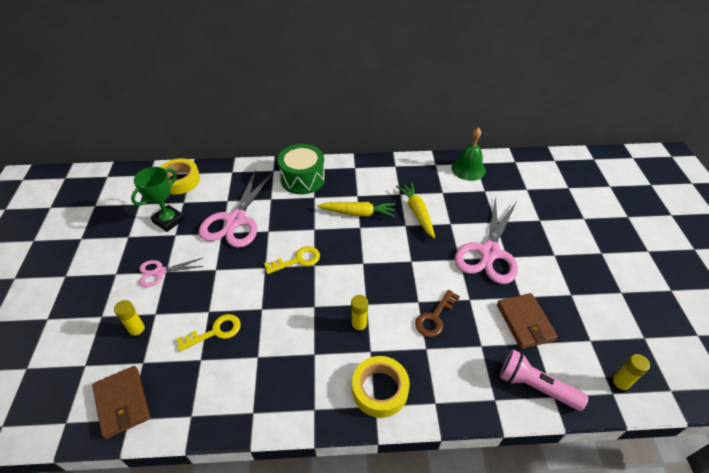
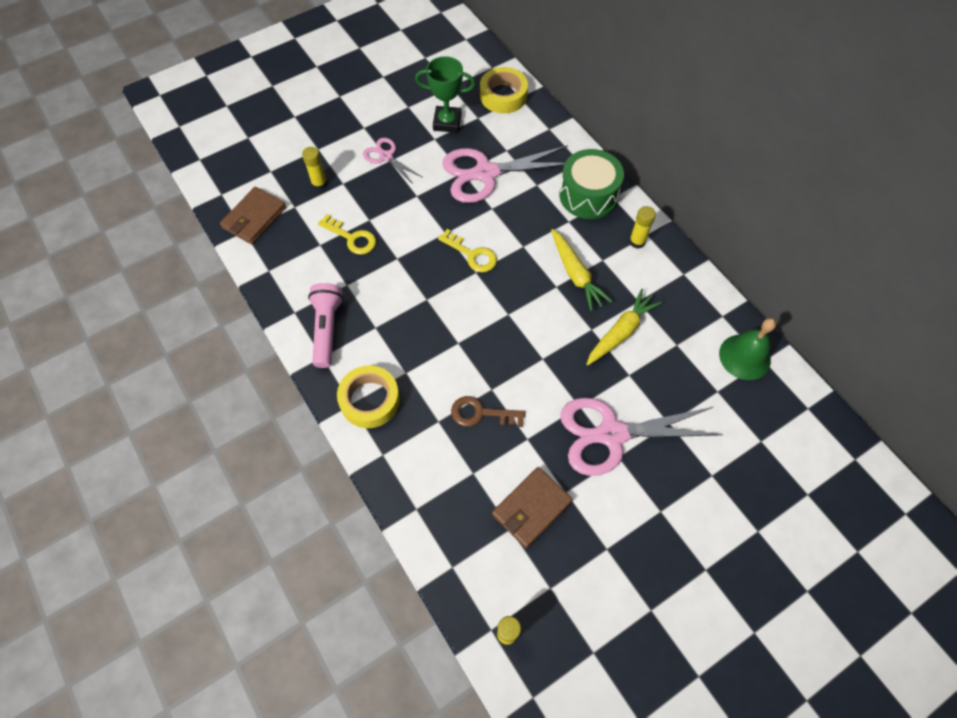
camera: 60 degrees right, 15 degrees up
yellow glue stick [351,295,368,333] -> yellow glue stick moved to [629,206,656,249]
pink flashlight [499,349,588,411] -> pink flashlight moved to [308,283,343,368]

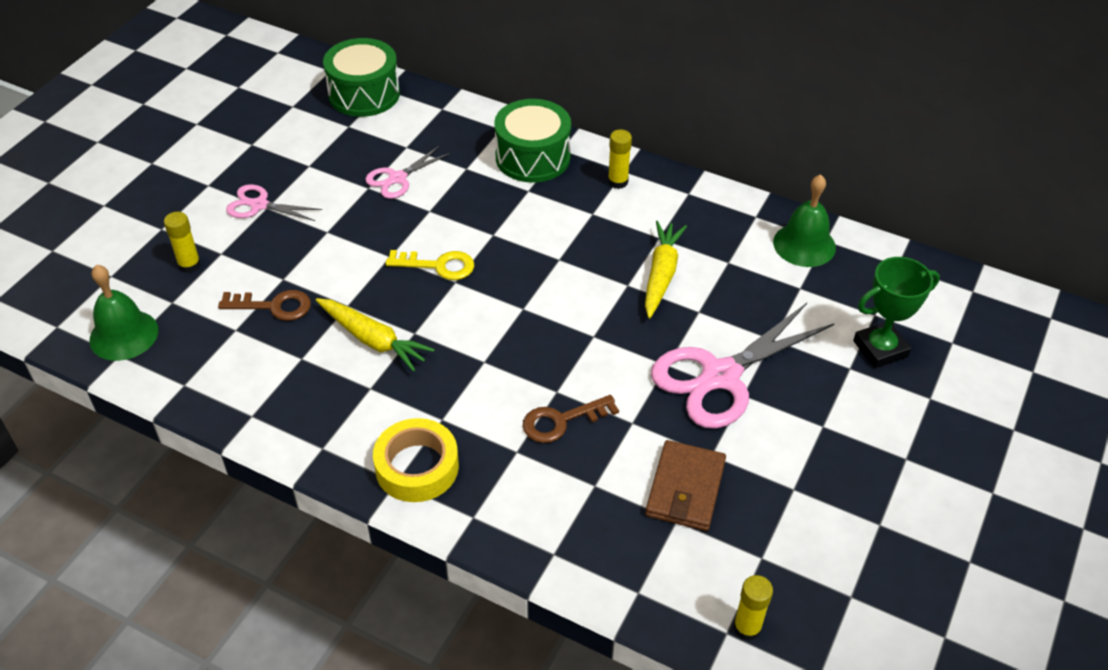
camera: 30 degrees left, 15 degrees down
brown wallet [220,187,286,244] -> green bell [89,265,158,361]
pink flashlight [308,283,343,368] -> none
yellow key [318,214,376,255] -> brown key [218,290,311,321]
green trophy [415,56,475,133] -> green trophy moved to [853,257,940,368]
pink scissors [442,145,568,203] -> pink scissors [365,145,451,199], size x0.52
yellow tape [480,67,528,114] -> green drum [323,38,400,117]
yellow carrot [551,229,612,311] -> yellow carrot moved to [316,298,435,372]

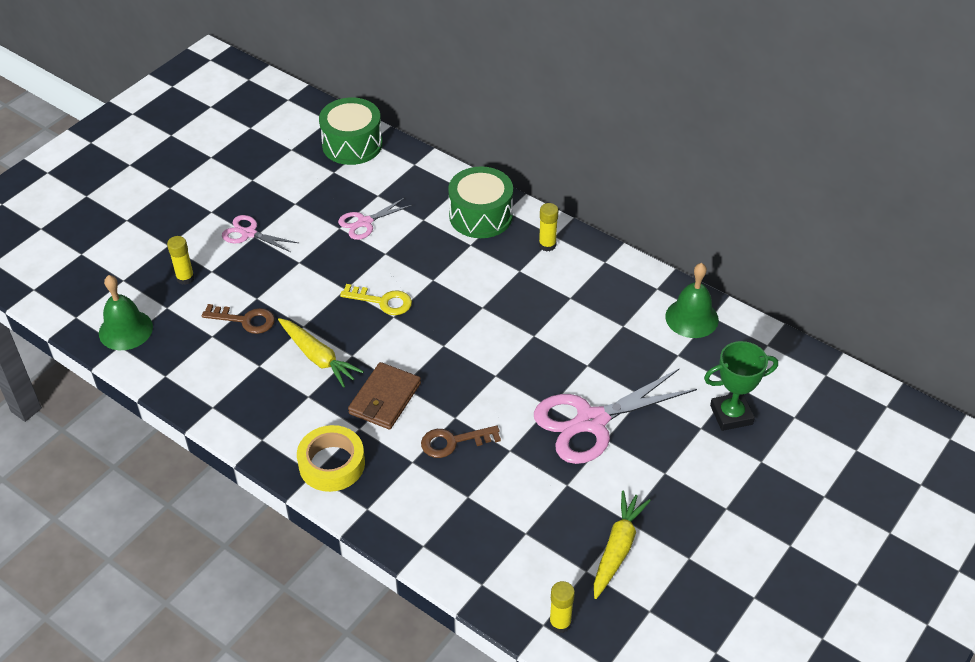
camera: 10 degrees right, 0 degrees up
yellow carrot [645,221,687,318] -> yellow carrot moved to [594,491,651,599]
brown wallet [645,440,726,531] -> brown wallet moved to [348,362,421,429]

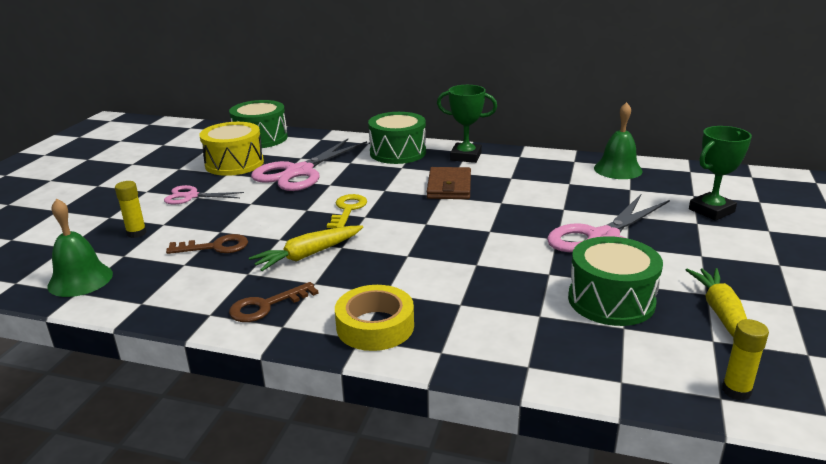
camera: 20 degrees left, 20 degrees down
yellow carrot [278,318,364,387] -> yellow carrot turned 120 degrees clockwise [249,226,363,271]
pink scissors [338,197,413,240] -> pink scissors [251,139,367,191], size x1.91
yellow key [340,284,412,315] -> yellow key turned 75 degrees counterclockwise [327,194,367,228]
brown wallet [348,362,421,429] -> brown wallet moved to [427,167,471,199]
brown key [421,426,501,458] -> brown key moved to [229,282,319,322]
yellow glue stick [539,203,558,251] -> green trophy [437,85,497,163]
none -> yellow drum [199,122,264,176]
none -> green drum [568,236,663,326]

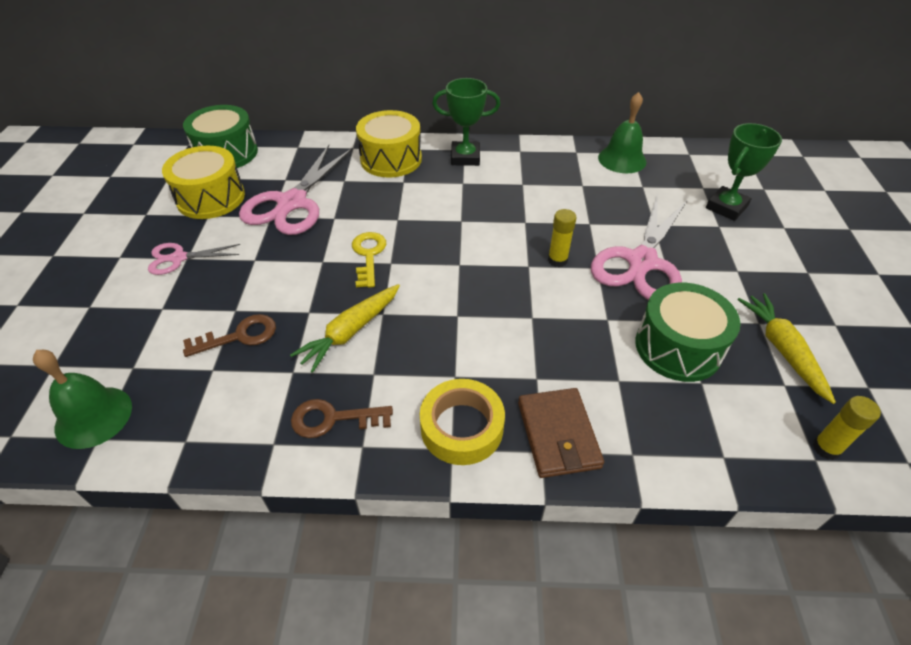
camera: 15 degrees left, 20 degrees up
yellow glue stick [115,181,146,238] -> yellow glue stick moved to [548,209,577,267]
brown key [229,282,319,322] -> brown key turned 45 degrees clockwise [291,399,393,438]
green drum [368,112,426,164] -> yellow drum [356,110,422,178]
brown wallet [427,167,471,199] -> brown wallet moved to [518,388,604,478]

